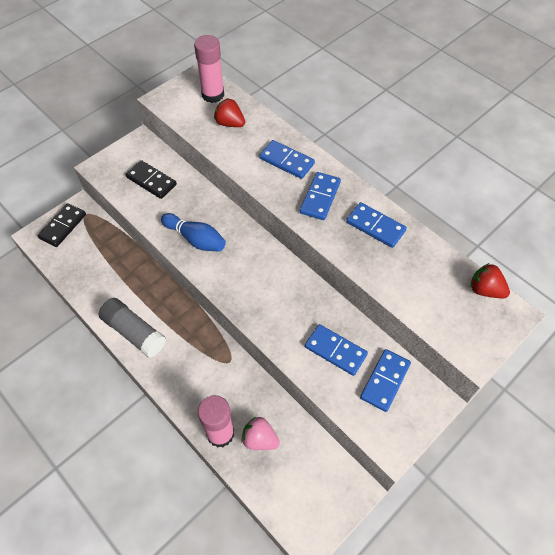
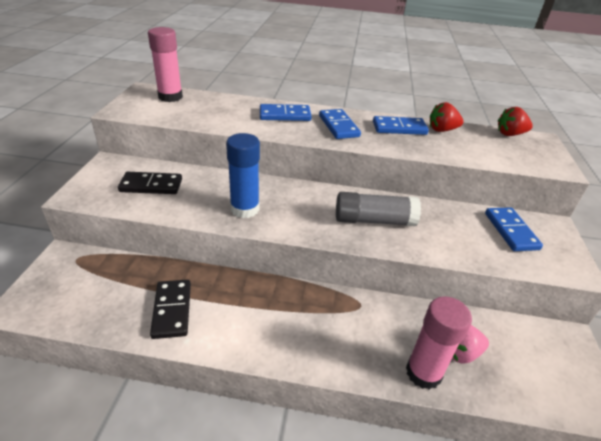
camera: 40 degrees left, 20 degrees down
black domino [38,203,86,247] -> black domino moved to [150,280,191,339]
grey glue stick [99,298,166,358] -> grey glue stick moved to [336,192,421,226]
blue bowling pin [161,213,226,252] -> blue glue stick [226,133,260,218]
red strawberry [214,98,245,127] -> red strawberry moved to [430,102,464,132]
blue domino [305,324,368,376] -> none

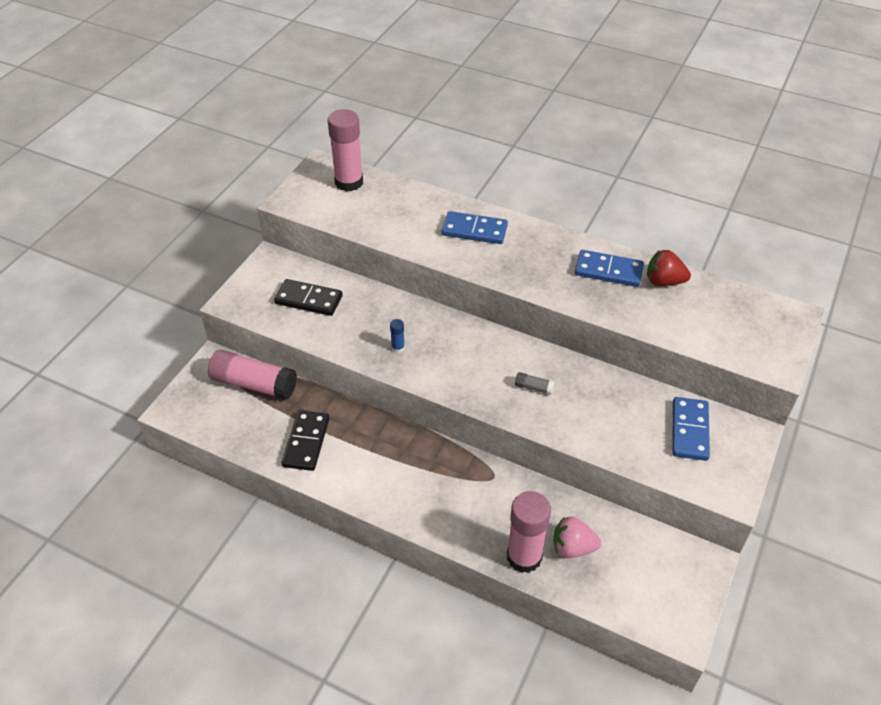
camera: 20 degrees right, 10 degrees up
blue glue stick [226,133,260,218] -> blue glue stick [390,319,405,353], size x0.42
blue domino [319,109,361,139] -> none
grey glue stick [336,192,421,226] -> grey glue stick [515,372,555,395], size x0.42
red strawberry [498,107,533,136] -> none
none -> pink glue stick [208,350,297,400]

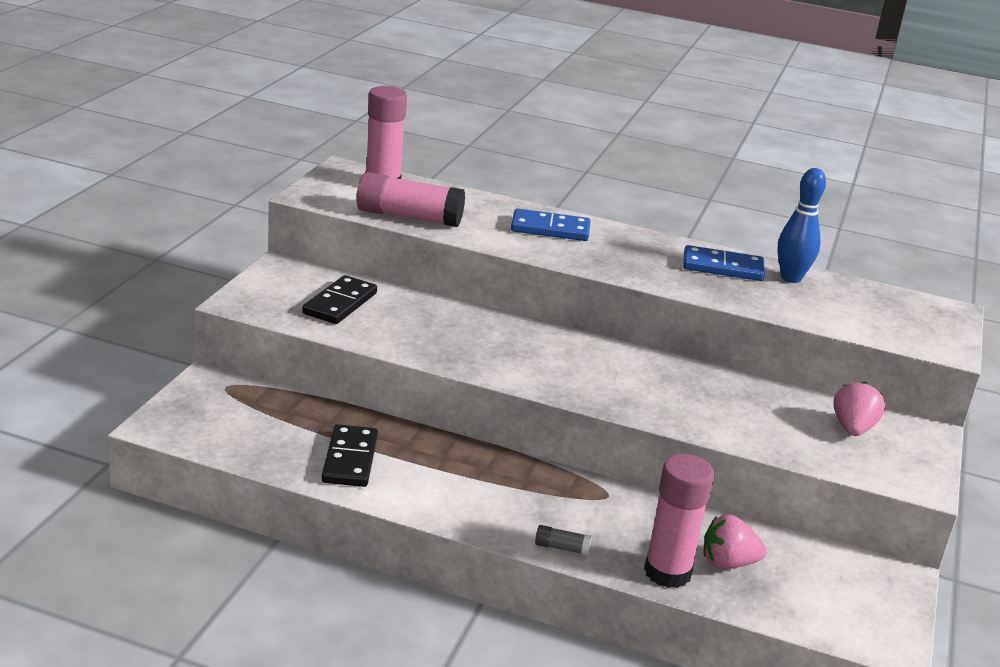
camera: 10 degrees left, 20 degrees down
pink glue stick [208,350,297,400] -> pink glue stick moved to [356,172,465,227]
black domino [274,279,343,316] -> black domino turned 75 degrees counterclockwise [302,275,377,324]
blue glue stick [390,319,405,353] -> none
grey glue stick [515,372,555,395] -> grey glue stick moved to [535,525,592,555]
red strawberry [647,250,691,286] -> blue bowling pin [777,168,826,283]
blue domino [672,397,710,461] -> pink strawberry [833,382,885,436]

